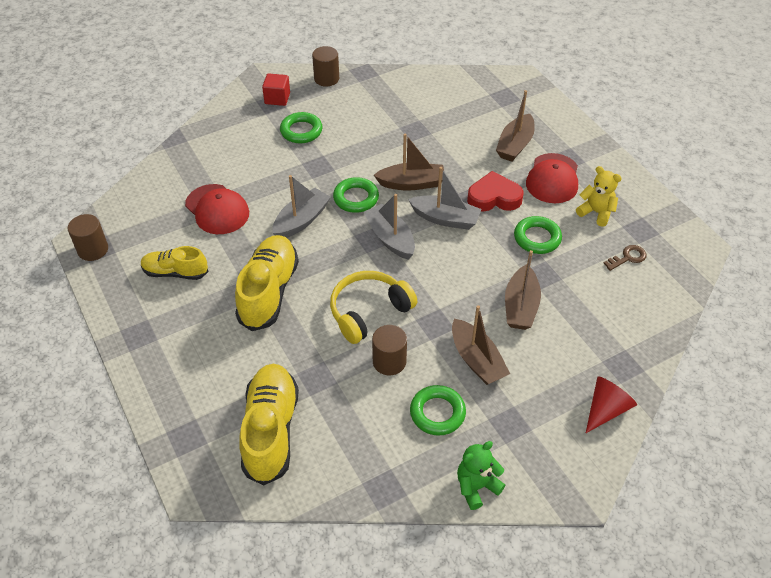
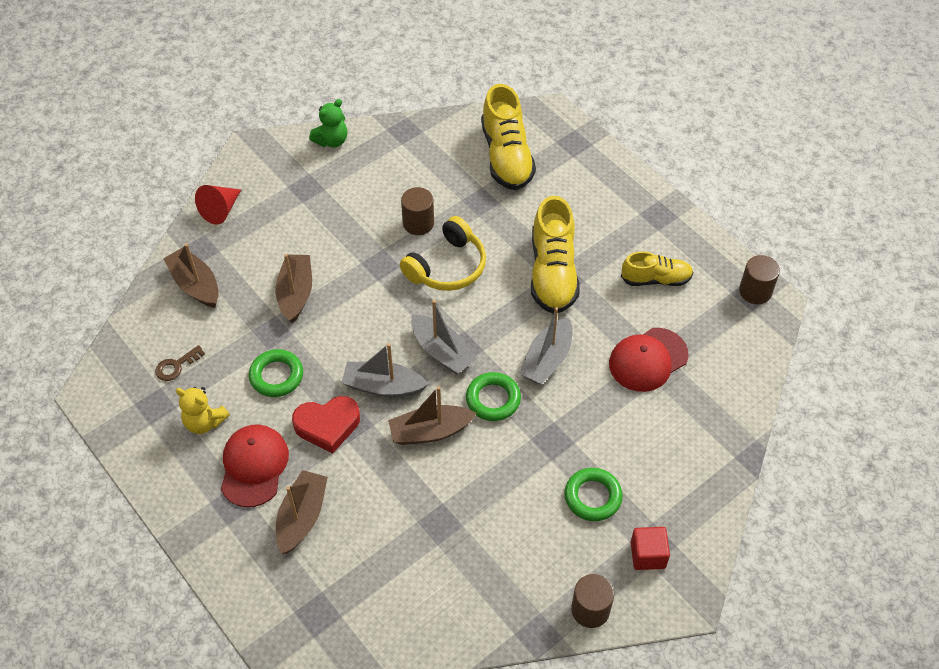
camera: 170 degrees right, 5 degrees up
red cap [185,184,249,234] -> red cap turned 75 degrees counterclockwise [609,328,689,392]
green ring [410,385,466,436] -> none
brown boat [452,305,510,385] -> brown boat moved to [163,243,219,308]

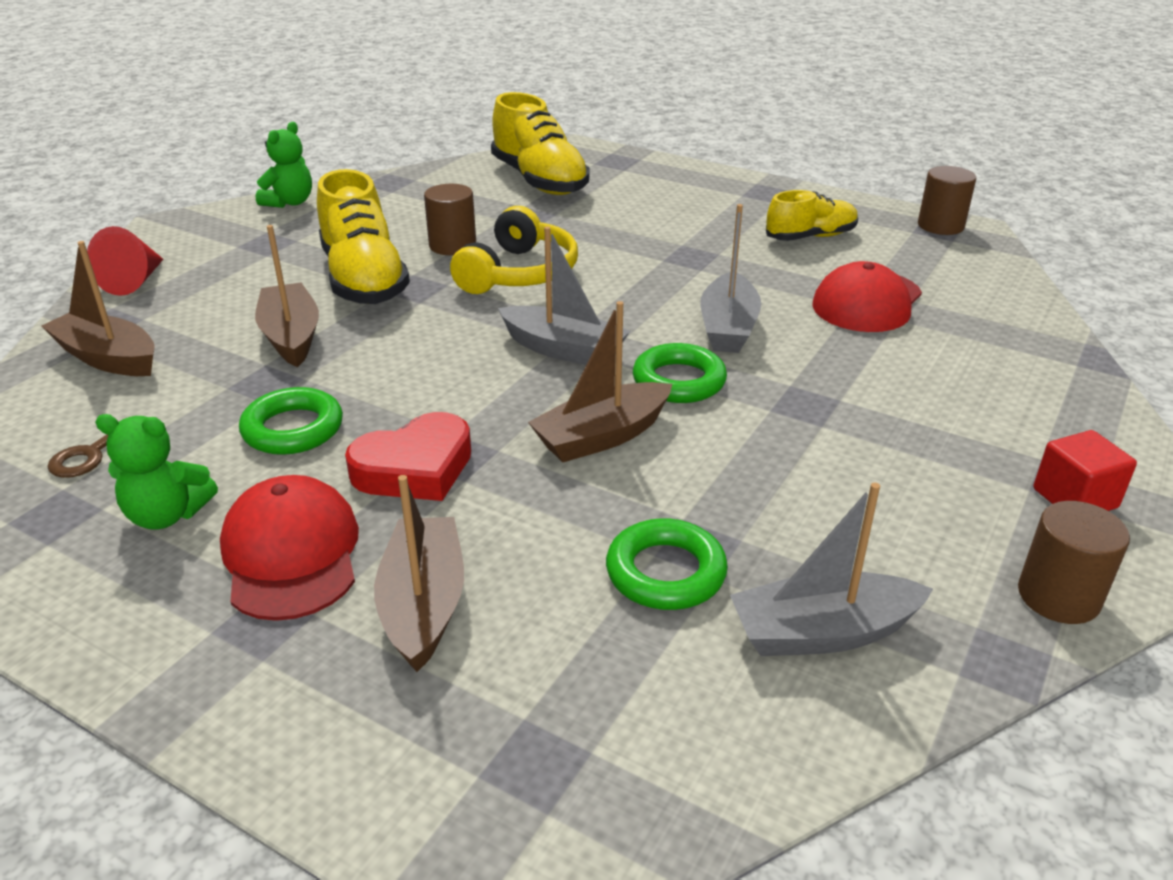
camera: 20 degrees left, 20 degrees down
yellow teddy bear [175,387,230,434] -> green teddy bear [95,414,218,530]
grey boat [342,343,428,397] -> grey boat moved to [730,483,933,656]
yellow shoe [531,196,580,314] -> yellow shoe moved to [317,169,410,304]
green ring [564,468,623,521] -> green ring moved to [606,518,728,610]

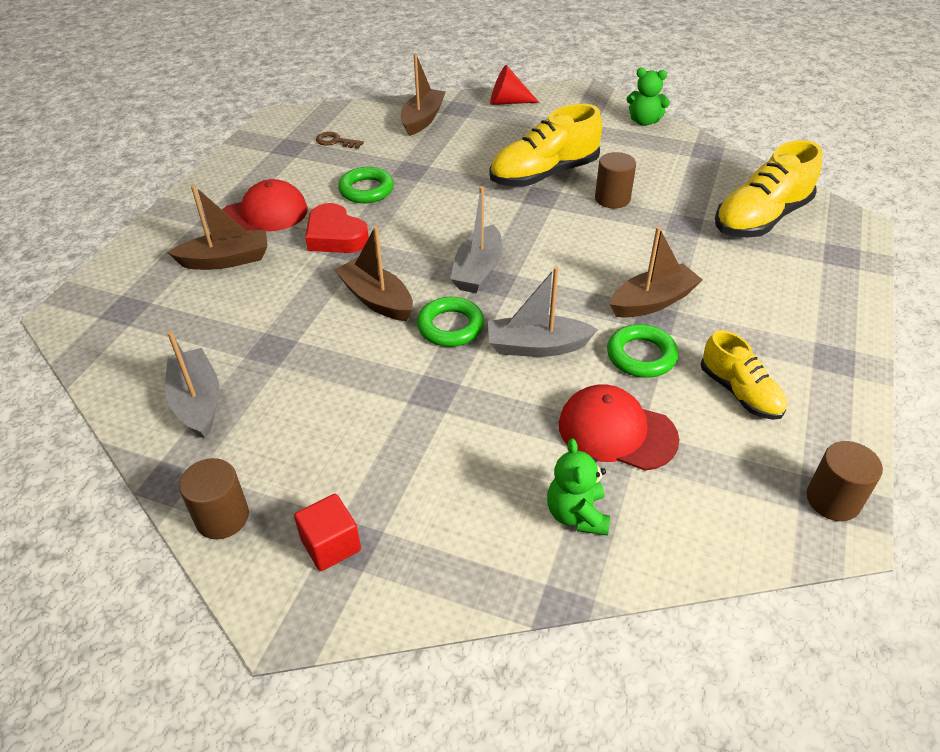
camera: 80 degrees right, 10 degrees up
green teddy bear [95,414,218,530] -> green teddy bear moved to [547,439,610,535]
brown boat [255,225,319,367] -> brown boat moved to [610,227,703,318]
yellow headphones [450,206,578,294] -> none
green ring [606,518,728,610] -> green ring moved to [607,324,678,378]

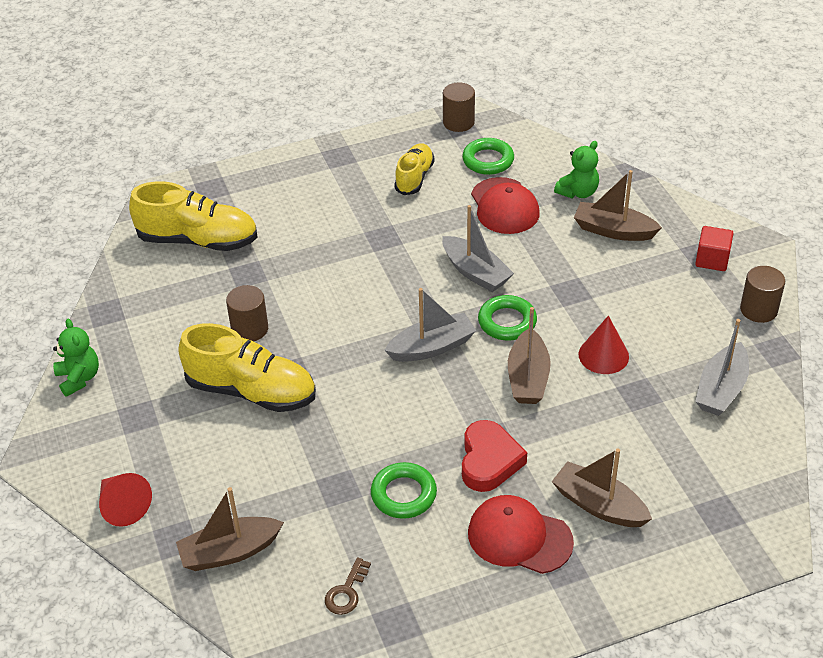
camera: 130 degrees left, 0 degrees up
brown key [316,132,364,149] -> brown key turned 45 degrees clockwise [325,557,371,615]
green ring [607,324,678,378] -> green ring moved to [462,138,514,175]
brown boat [610,227,703,318] -> brown boat moved to [574,170,662,241]
none -> red cone [578,316,629,374]

